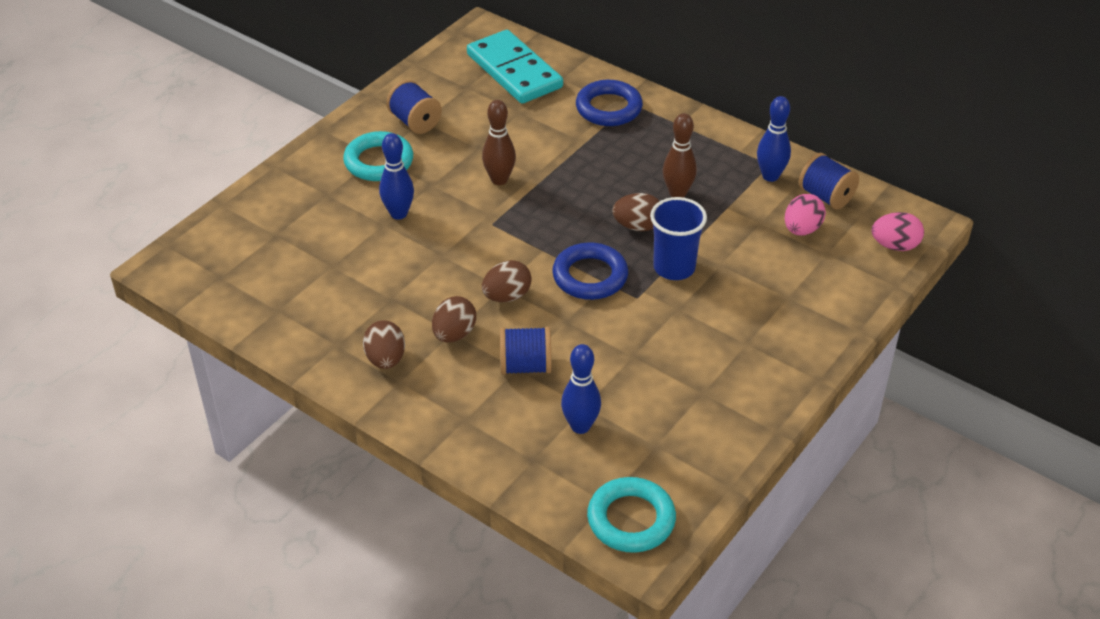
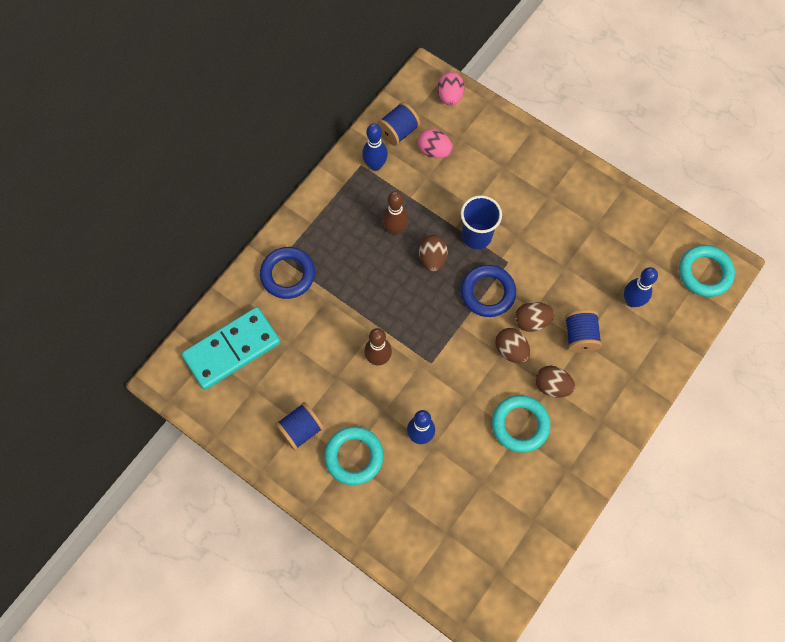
camera: 90 degrees left, 25 degrees up
brown egg [363,320,405,369] -> brown egg moved to [515,302,554,332]
none -> turquoise ring [492,395,550,453]

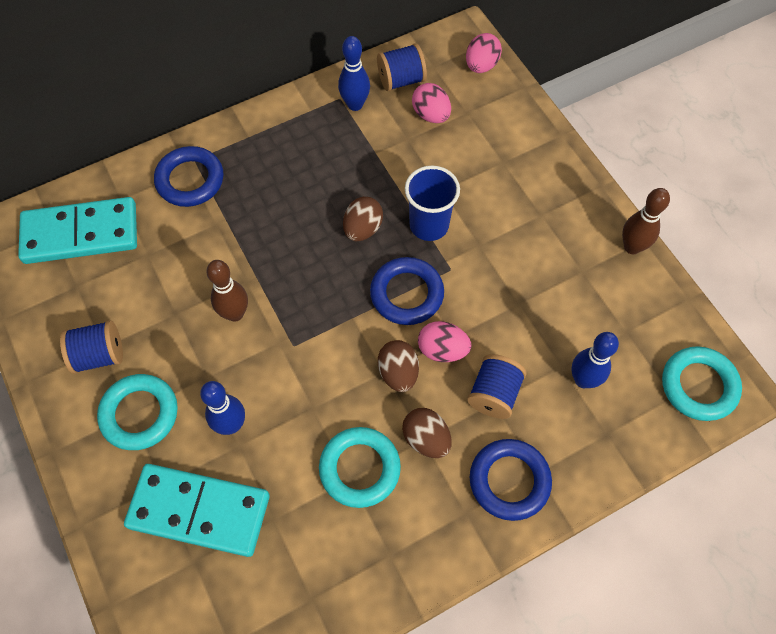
camera: 25 degrees right, 5 degrees down
brown bowling pin [382,191,408,235] -> brown bowling pin moved to [622,188,670,254]
brown egg [515,302,554,332] -> pink egg [418,321,471,362]
none -> turquoise domino [124,464,270,557]
none -> blue ring [470,439,552,521]

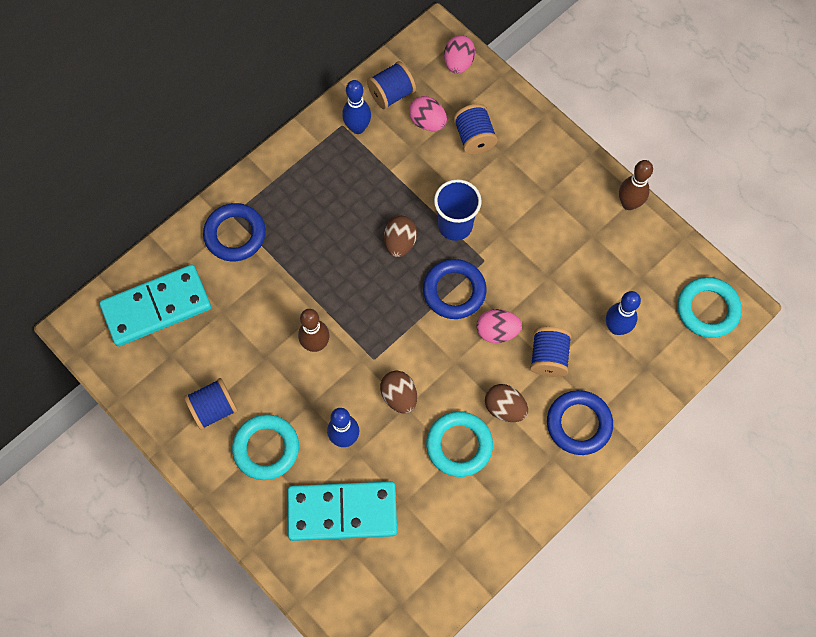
camera: 15 degrees left, 5 degrees up
brown egg [378,340,419,392] -> brown egg moved to [380,370,417,414]
none -> blue spool [454,104,498,154]

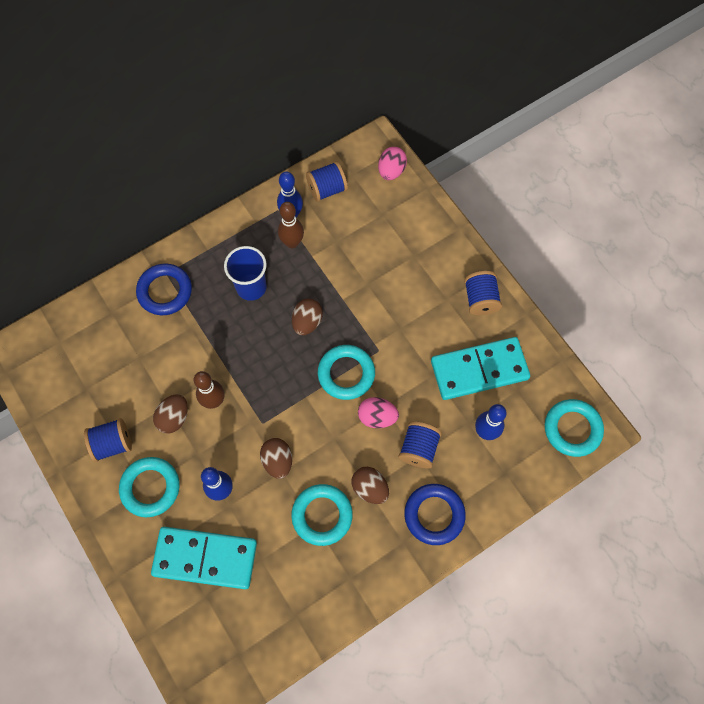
camera: 10 degrees right, 0 degrees up
turquoise domino [99,265,211,347] -> turquoise domino moved to [431,337,530,400]
pink egg [409,96,447,131] -> none
blue ring [423,259,486,319] -> turquoise ring [318,345,375,400]
blue cup [434,179,482,241] -> blue cup moved to [224,246,267,301]
blue spool [454,104,498,154] -> blue spool moved to [464,271,502,315]
brown bowling pin [619,160,653,210] -> brown bowling pin moved to [278,202,304,248]
none -> brown egg [153,394,188,433]

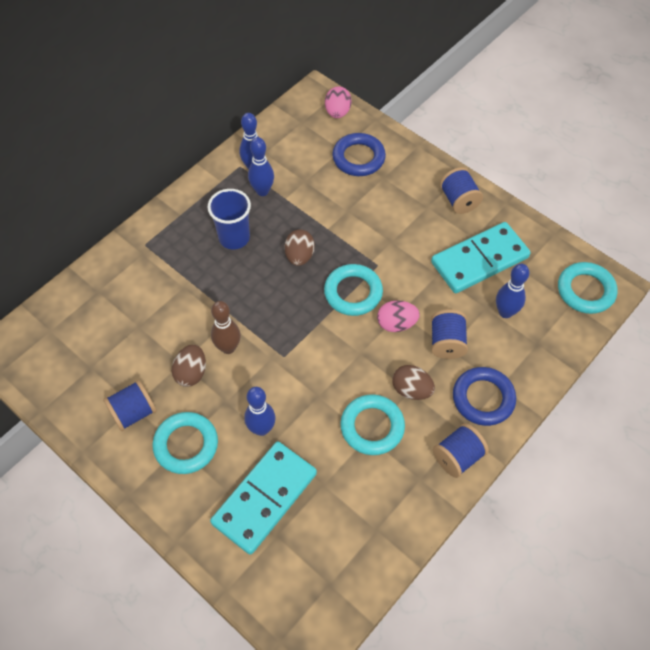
camera: 15 degrees left, 10 degrees down
blue ring [136,264,192,315] -> blue ring moved to [332,133,386,176]
turquoise domino [151,527,257,589] -> turquoise domino turned 45 degrees counterclockwise [210,441,317,555]
brown egg [260,438,292,479] -> none
brown bowling pin [278,202,304,248] -> blue bowling pin [248,137,274,196]
blue spool [306,161,348,202] -> blue spool moved to [433,423,489,478]

